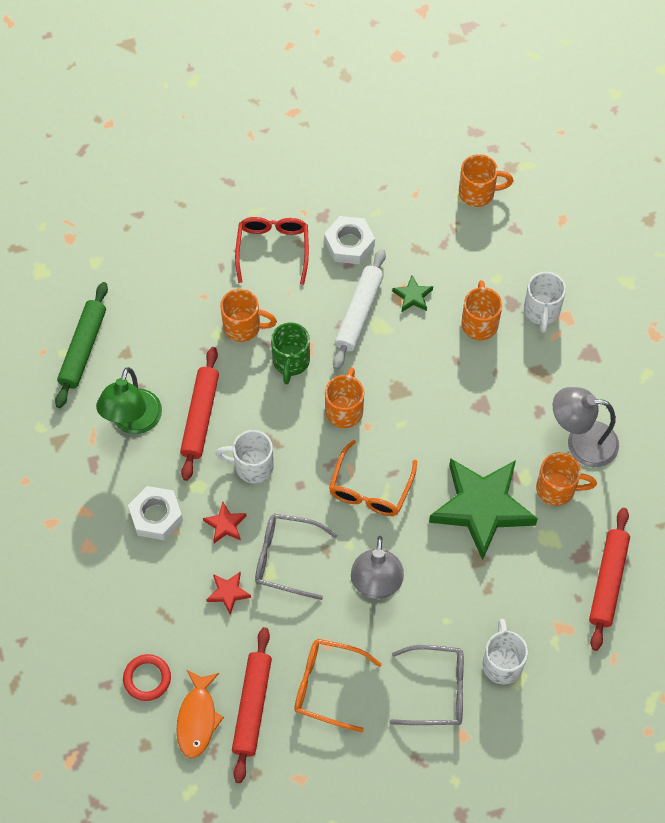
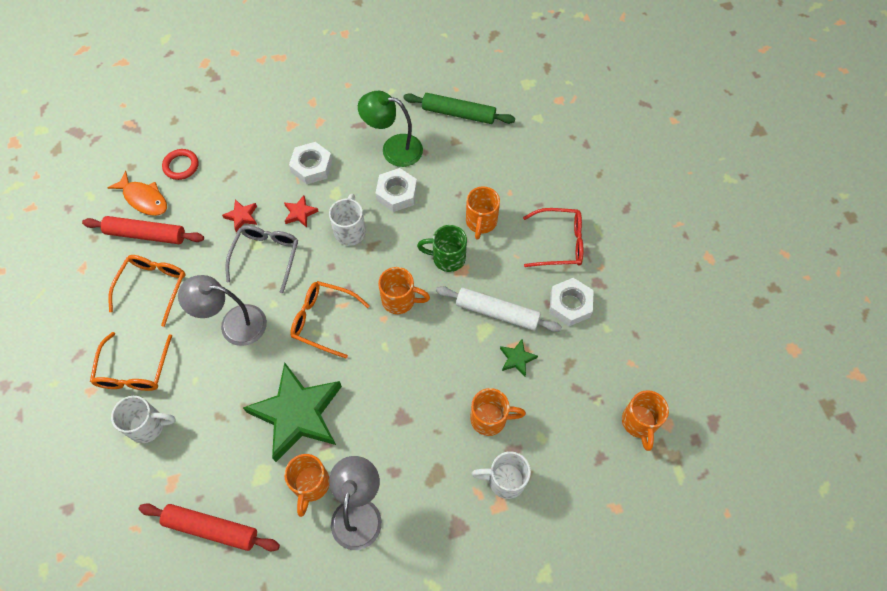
camera: 90 degrees right, 0 degrees up
orange fish [176,670,224,758] -> orange fish turned 150 degrees counterclockwise [108,171,167,216]
red rolling pin [180,347,219,481] -> white nut [375,168,417,212]
grey glasses [390,645,464,725] -> orange glasses [90,332,172,391]

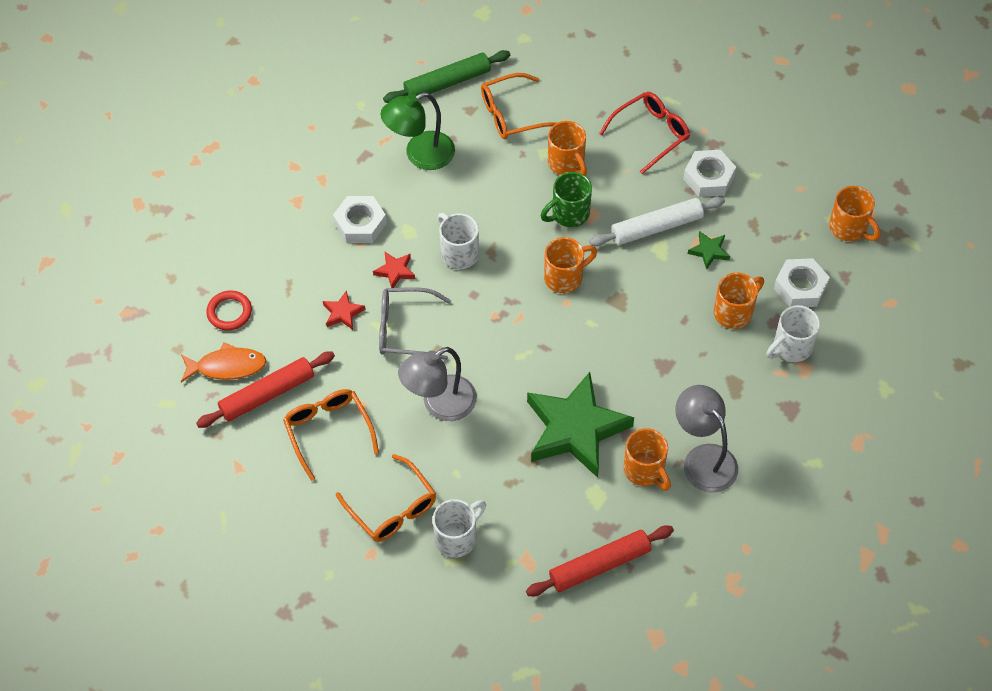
camera: 40 degrees left, 5 degrees down
grey glasses [225,225,298,293] -> grey glasses turned 60 degrees counterclockwise [379,287,451,360]
orange glasses [290,281,370,359] -> orange glasses moved to [481,73,558,139]
white nut [375,168,417,212] -> white nut moved to [774,258,830,307]

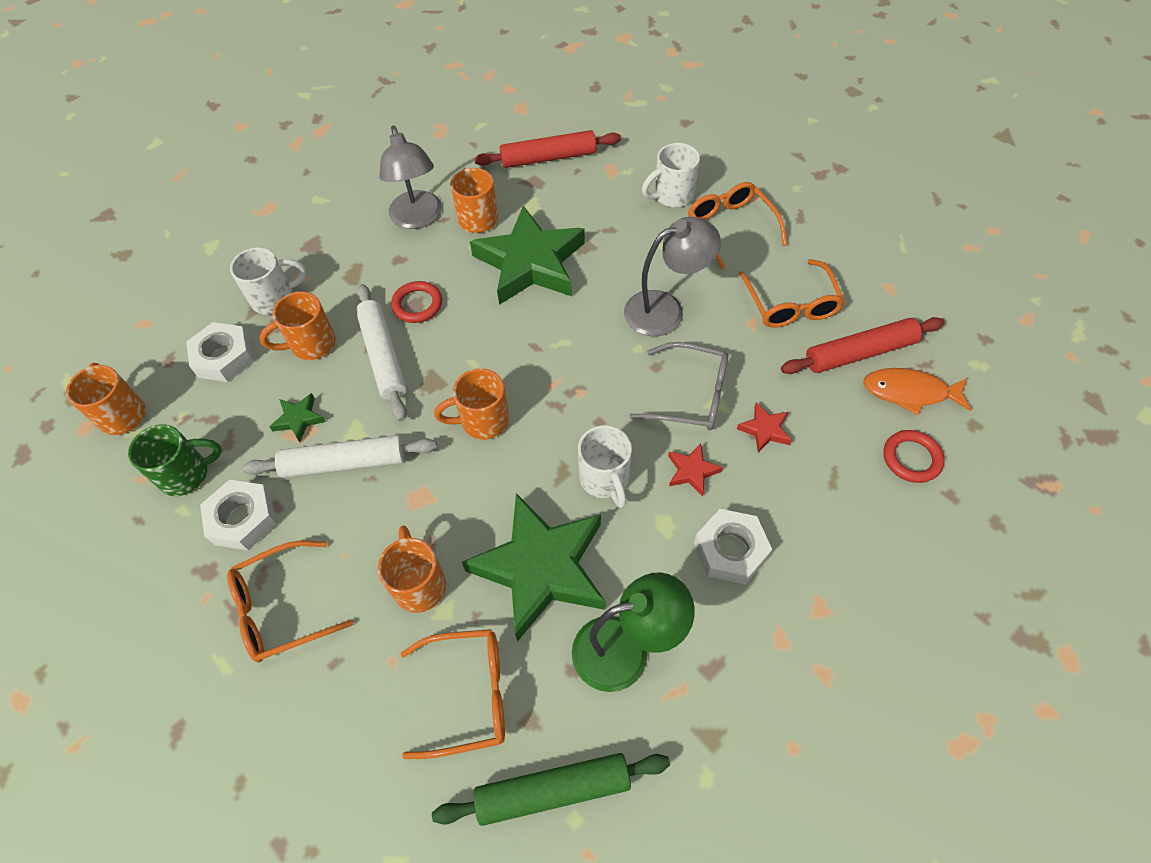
camera: 165 degrees left, 0 degrees up
green mug [541,172,592,227] -> green mug moved to [128,424,222,496]
red glasses [599,92,690,174] -> orange glasses [227,541,354,662]
none -> white rolling pin [356,284,407,421]
none -> red ring [391,281,442,323]
none -> green star [462,493,606,642]

